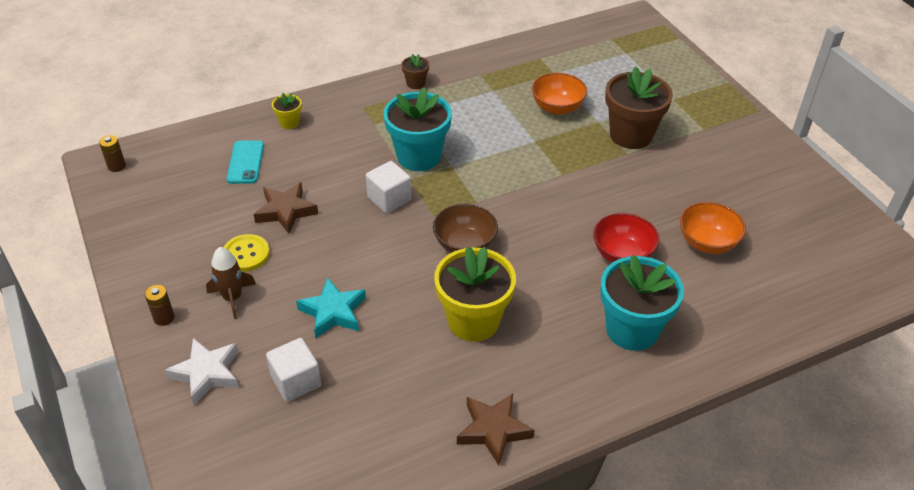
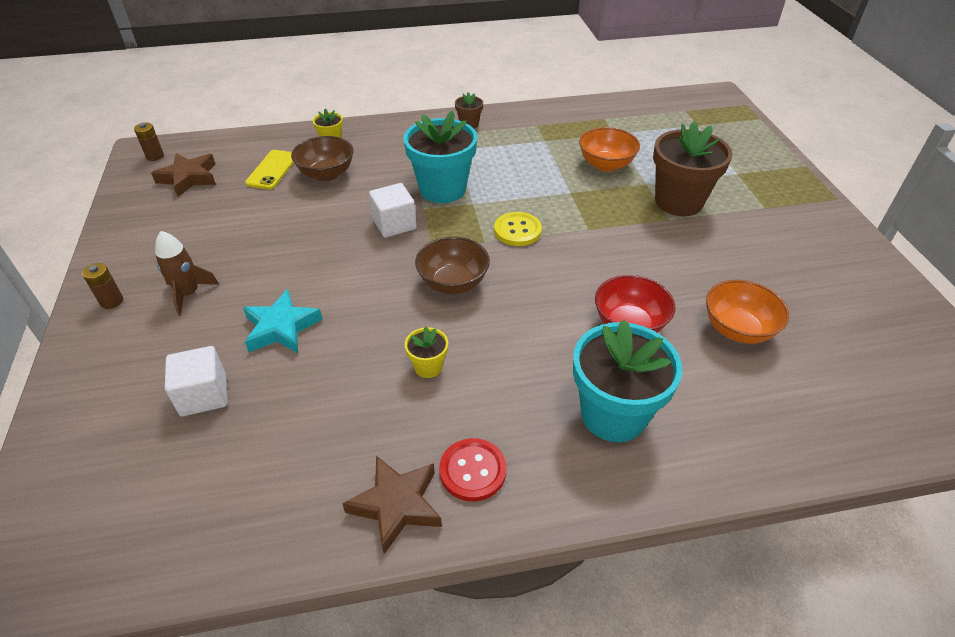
camera: 15 degrees right, 0 degrees up
white star [165,338,239,405] -> none
yellow button [224,234,270,272] -> yellow button moved to [494,212,542,246]
turquoise phone [227,140,264,184] -> yellow phone [245,150,294,189]
brown star [254,183,318,234] -> brown star moved to [151,153,216,197]
yellow flower pot [434,246,516,342] -> yellow flower pot [405,327,448,378], size x0.46
none -> brown bowl [291,136,354,181]
none -> red button [439,438,506,501]

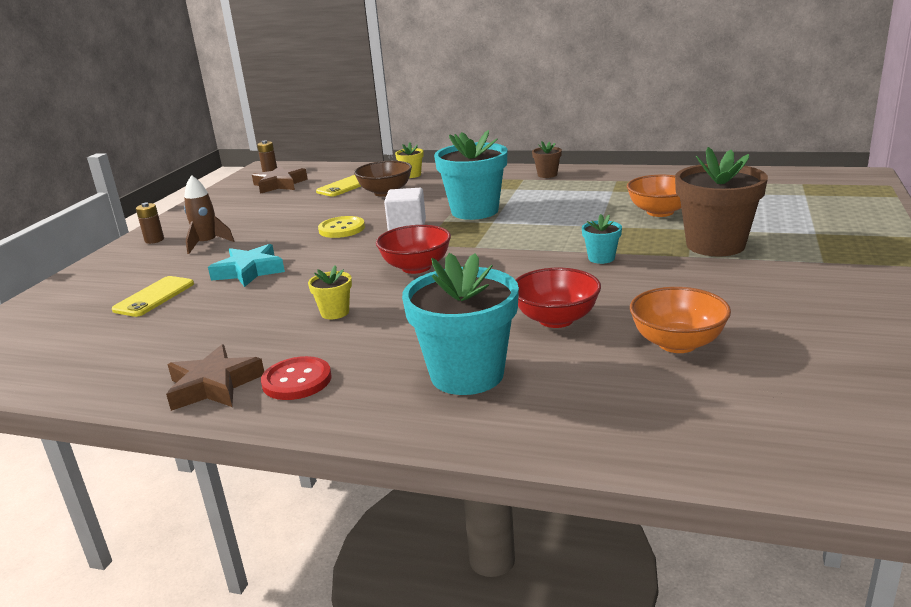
camera: 30 degrees right, 20 degrees down
white cube [165,346,227,416] -> yellow phone [112,276,194,317]
brown bowl [415,237,490,294] -> red bowl [376,225,451,274]
yellow button [494,212,542,246] -> yellow button moved to [318,216,365,238]
none -> turquoise flower pot [582,214,622,264]

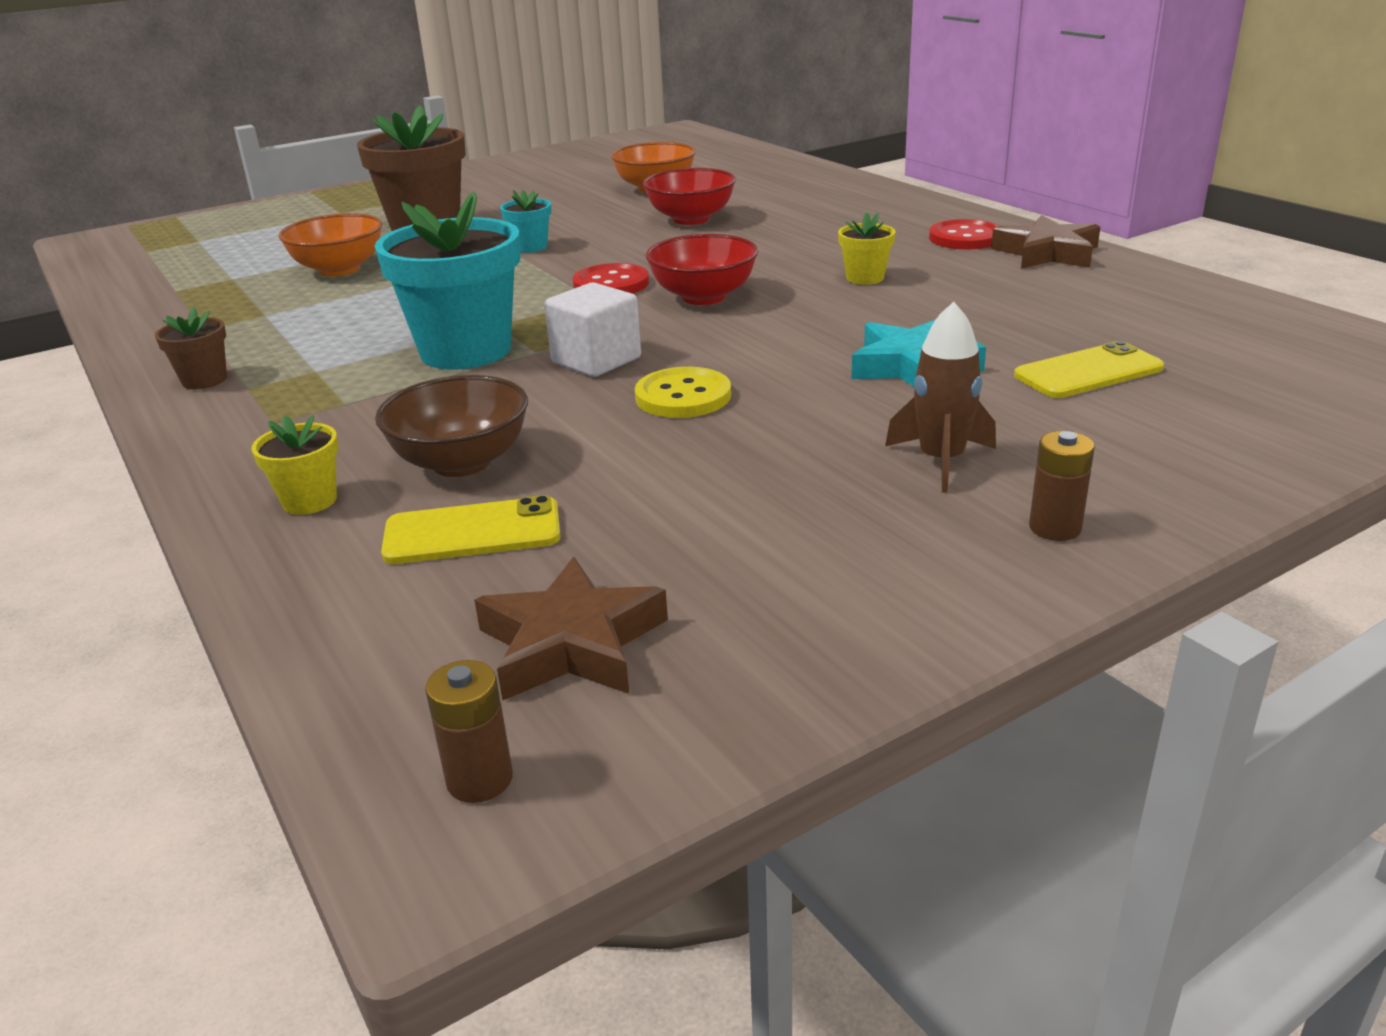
camera: 140 degrees left, 5 degrees up
turquoise flower pot [402,253,519,395] -> none
none -> red button [573,263,649,294]

